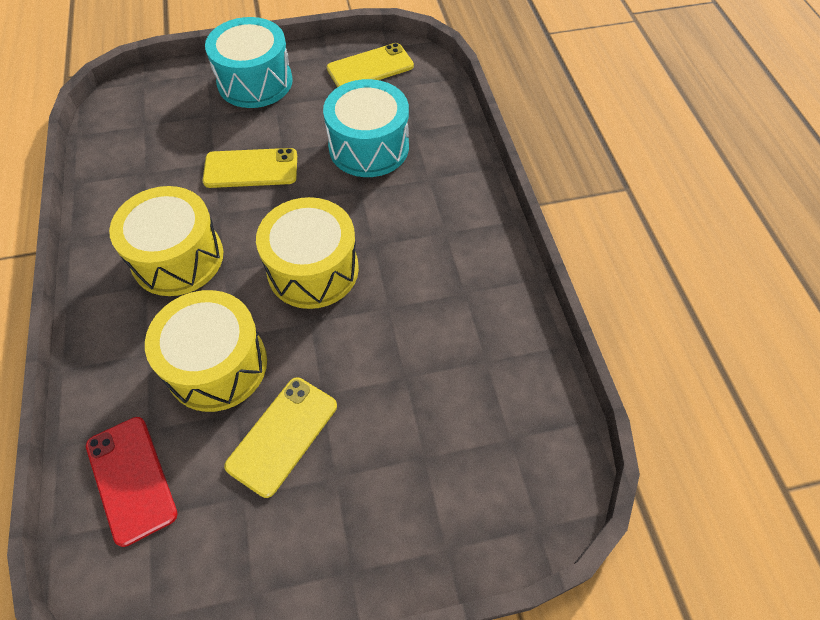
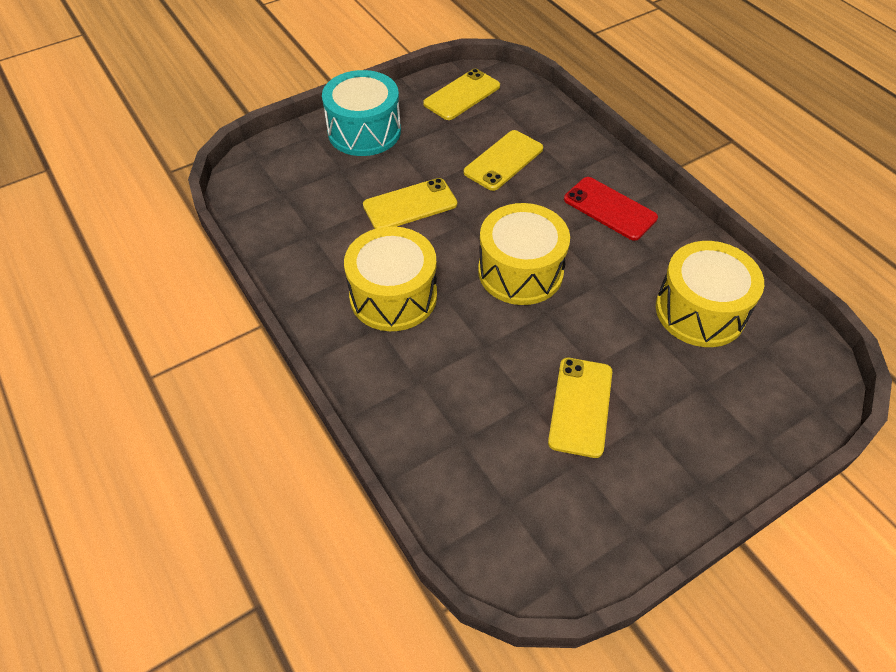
camera: 20 degrees left, 5 degrees down
red phone [86,417,178,547] -> red phone moved to [564,177,658,241]
yellow drum [145,290,267,412] -> yellow drum moved to [656,241,764,347]
turquoise drum [323,79,409,177] -> yellow phone [464,130,543,191]

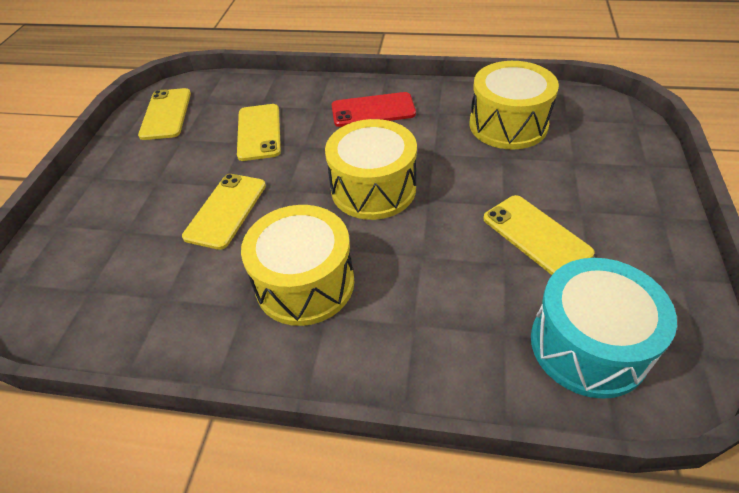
camera: 45 degrees left, 5 degrees down
turquoise drum [322,70,401,156] -> turquoise drum moved to [531,258,677,399]

